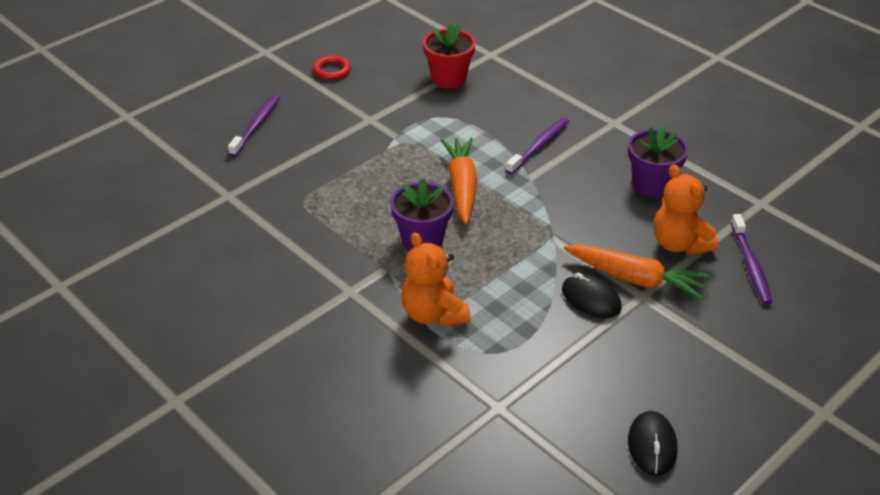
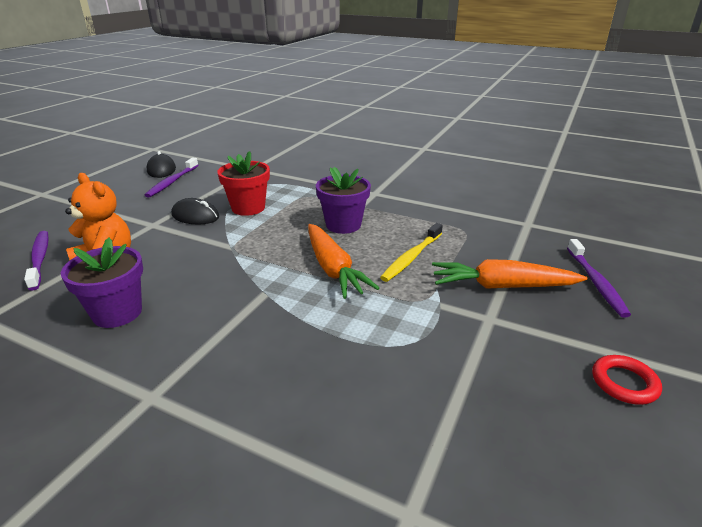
camera: 160 degrees right, 10 degrees down
orange teddy bear [401,232,471,327] -> none
red flower pot [423,22,476,89] -> red flower pot moved to [217,151,270,216]
purple toothbrush [505,118,569,174] -> purple toothbrush moved to [145,158,198,198]
orange carrot [563,245,711,300] -> orange carrot moved to [432,259,587,289]
none -> yellow toothbrush [380,223,443,282]

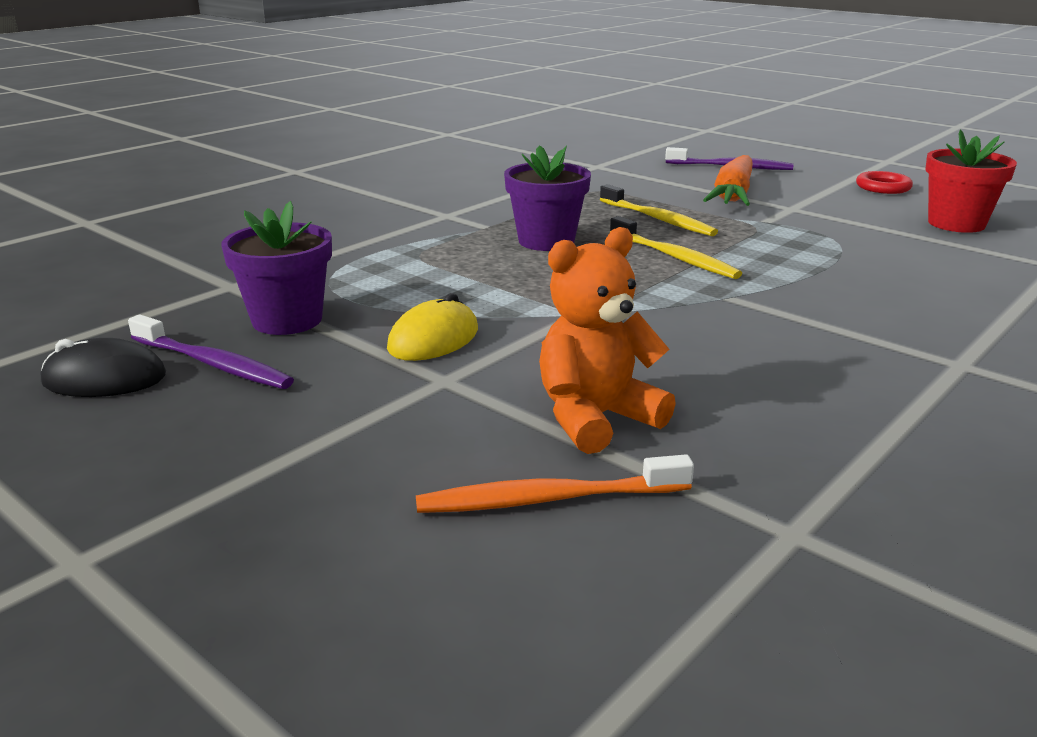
camera: 75 degrees left, 5 degrees down
purple toothbrush [24,231,49,291] -> orange toothbrush [416,454,694,513]
purple flower pot [61,238,143,328] -> purple flower pot moved to [221,201,332,335]
black mouse [171,198,219,224] -> yellow mouse [387,293,478,361]
red flower pot [217,151,270,216] -> red flower pot moved to [925,129,1017,233]
orange carrot [308,224,379,299] -> yellow toothbrush [610,216,742,279]

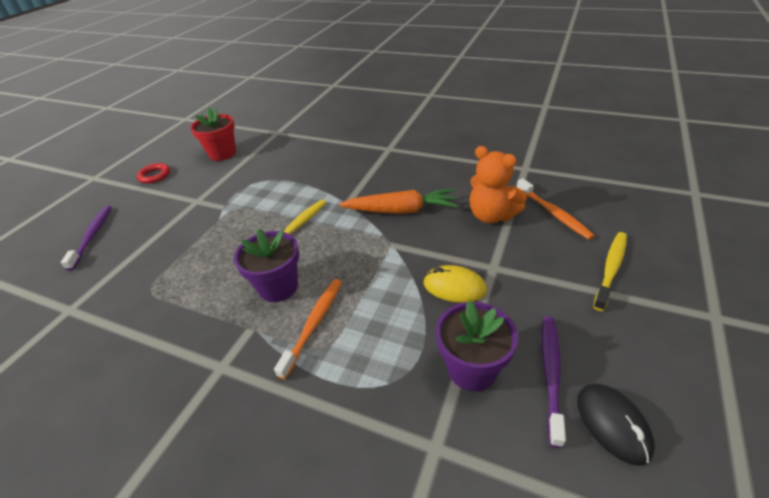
camera: 105 degrees left, 15 degrees up
yellow toothbrush [600,184,718,236] -> yellow toothbrush moved to [593,232,627,311]
orange carrot [703,155,753,206] -> orange carrot moved to [339,189,458,214]
none -> orange toothbrush [274,279,342,379]

